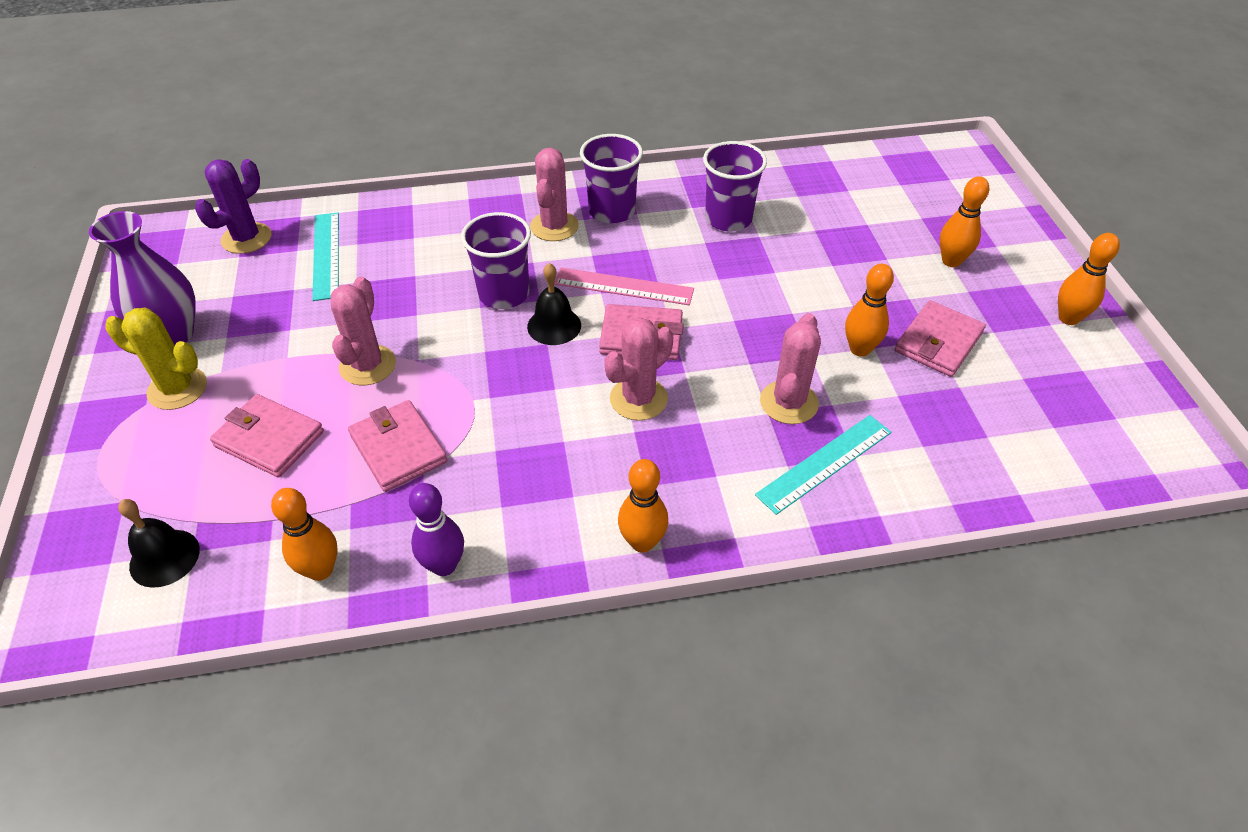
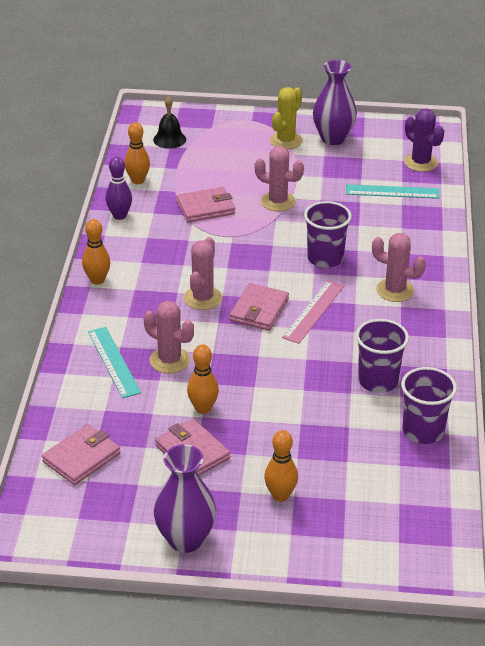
camera: 105 degrees right, 10 degrees down
pink wallet [210,394,324,478] -> pink wallet moved to [42,424,120,485]
black bell [527,263,581,345] -> none
purple cup [580,134,643,223] -> purple cup moved to [401,367,457,444]
pink cactus [604,317,673,420] -> pink cactus turned 45 degrees clockwise [184,237,222,310]
orange bowling pin [1058,233,1120,325] -> purple vase [154,444,216,553]

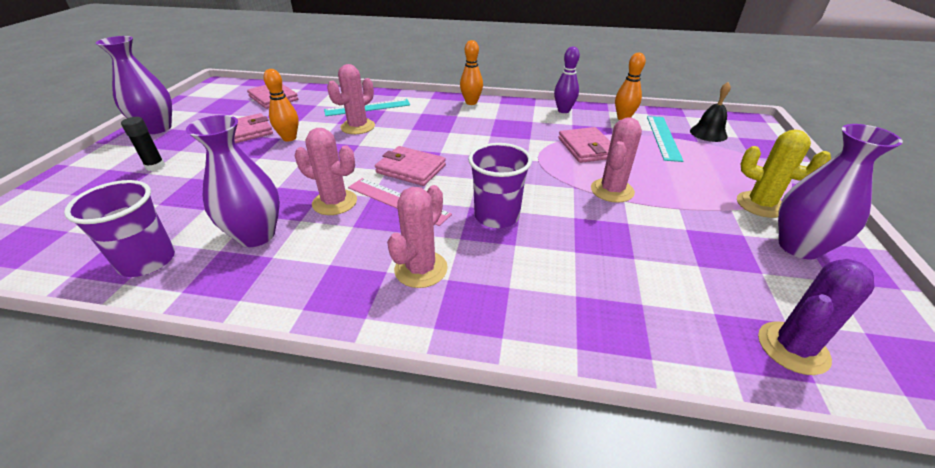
camera: 95 degrees right, 0 degrees up
pink cactus [184,237,222,310] -> pink cactus moved to [295,128,357,215]
orange bowling pin [264,430,298,502] -> black glue stick [121,117,165,171]
turquoise ruler [346,184,440,199] -> turquoise ruler moved to [647,116,683,162]
purple cup [356,319,409,393] -> purple vase [186,115,280,247]

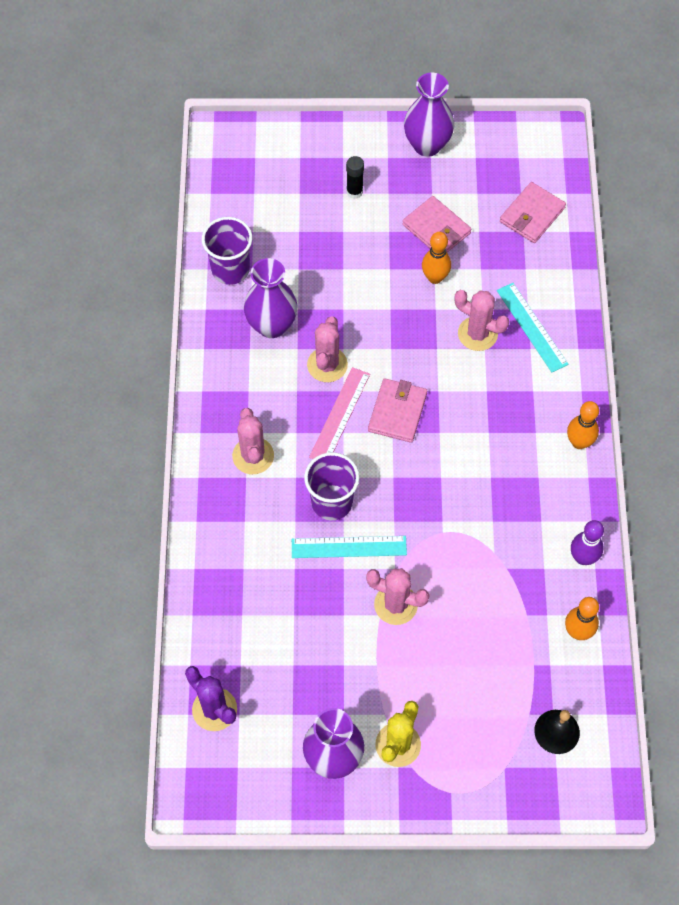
camera: 80 degrees right, 25 degrees up
pink cactus [387,185,448,288] -> pink cactus turned 60 degrees clockwise [232,408,274,474]
pink wallet [558,127,611,163] -> none
turquoise ruler [647,116,683,162] -> turquoise ruler moved to [292,536,407,558]

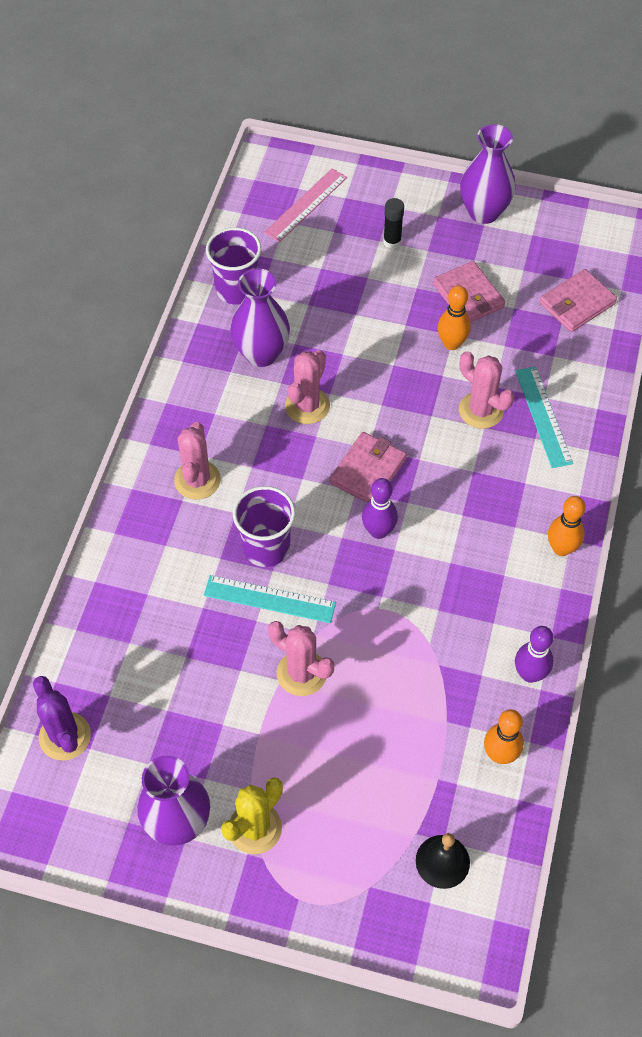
camera: 15 degrees right, 5 degrees down
pink ruler [309,367,370,459] -> pink ruler moved to [264,168,347,242]
none -> purple bowling pin [362,478,398,539]

